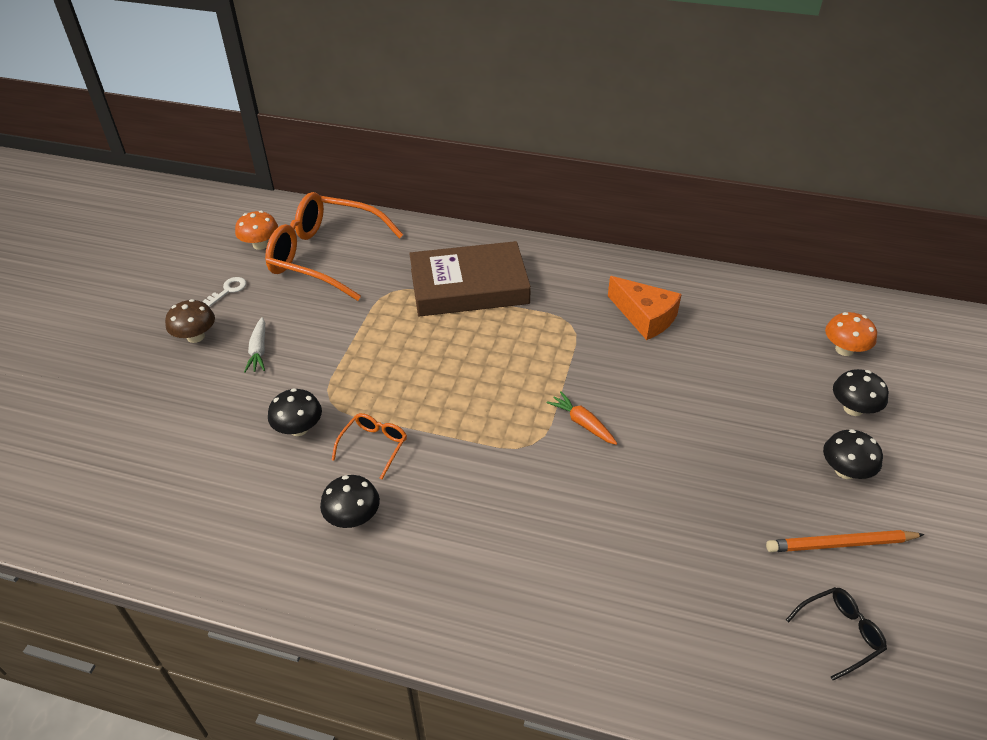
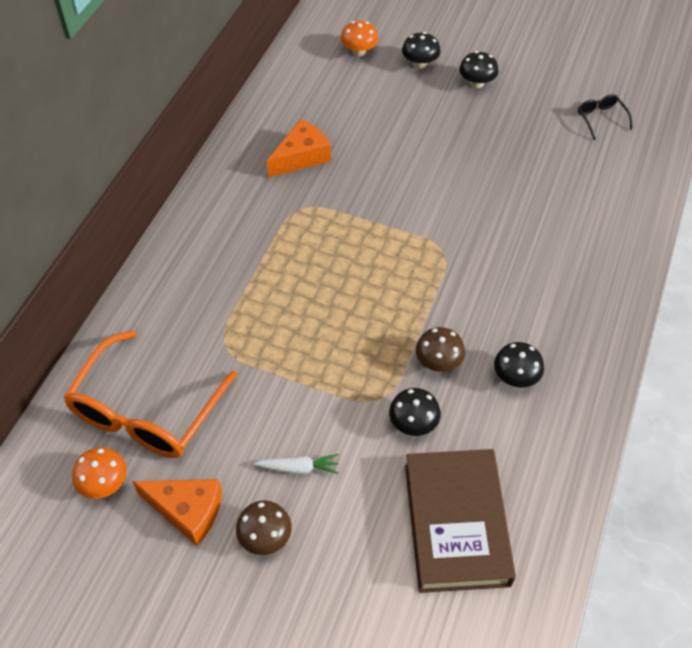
camera: 85 degrees left, 10 degrees up
white key [203,277,246,307] -> orange cheese [132,479,222,546]
orange glasses [332,413,407,479] -> brown mushroom [416,327,465,372]
brown book [409,241,531,316] -> brown book moved to [405,449,516,593]
orange carrot [547,391,617,445] -> none
orange pencil [766,530,925,552] -> none

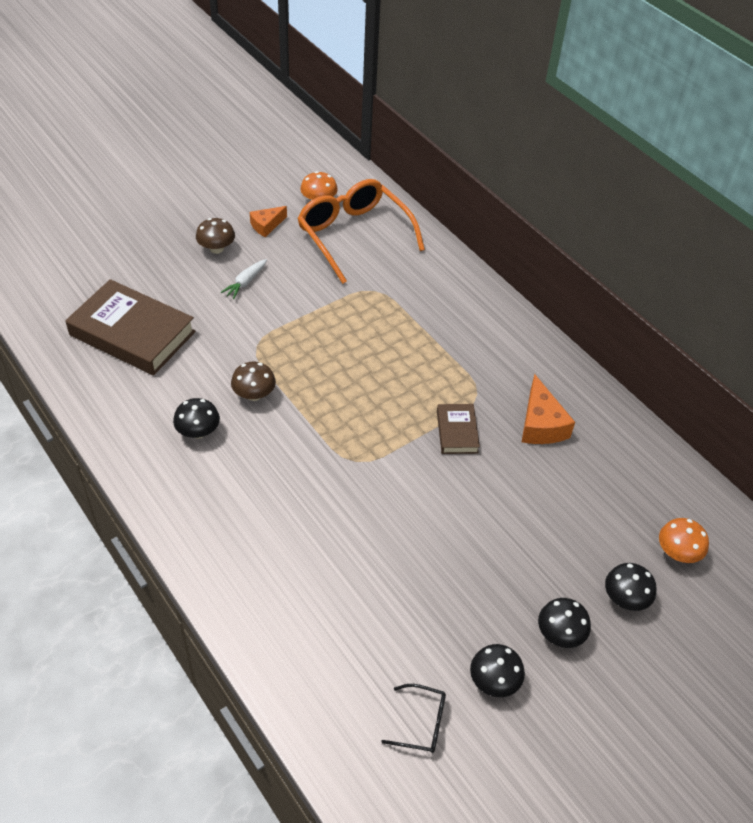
camera: 120 degrees right, 5 degrees down
orange cheese [132,479,222,546] -> orange cheese [250,206,287,237], size x0.63
black mushroom [389,388,441,436] -> black mushroom moved to [470,644,525,697]
none -> brown book [437,404,480,454]

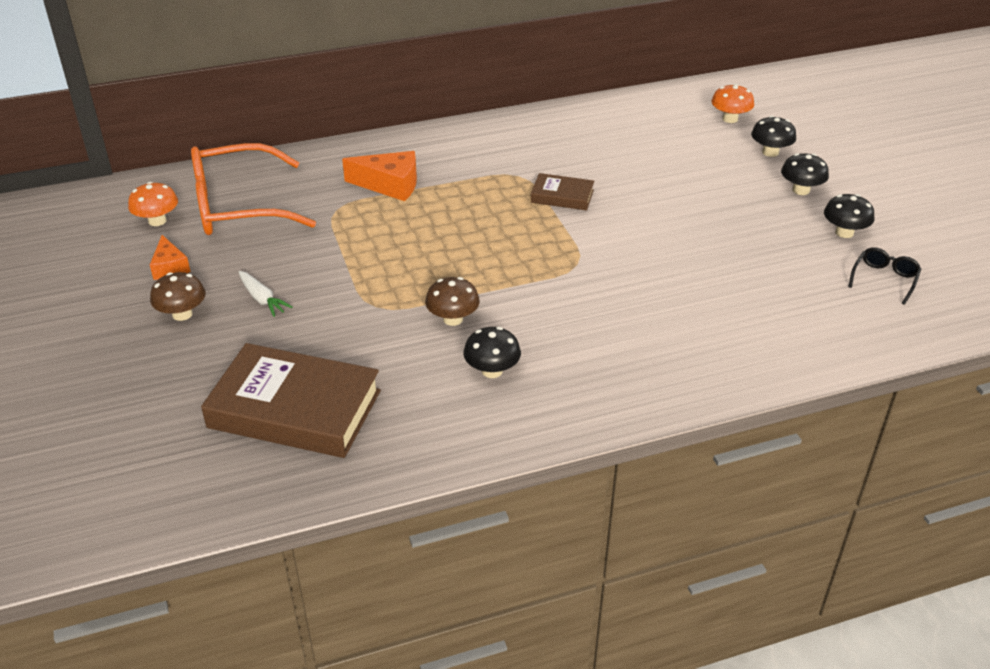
camera: 70 degrees left, 10 degrees down
brown book [65,279,196,375] -> brown book turned 60 degrees clockwise [201,343,381,458]
orange cheese [522,374,575,444] -> orange cheese moved to [342,151,417,201]

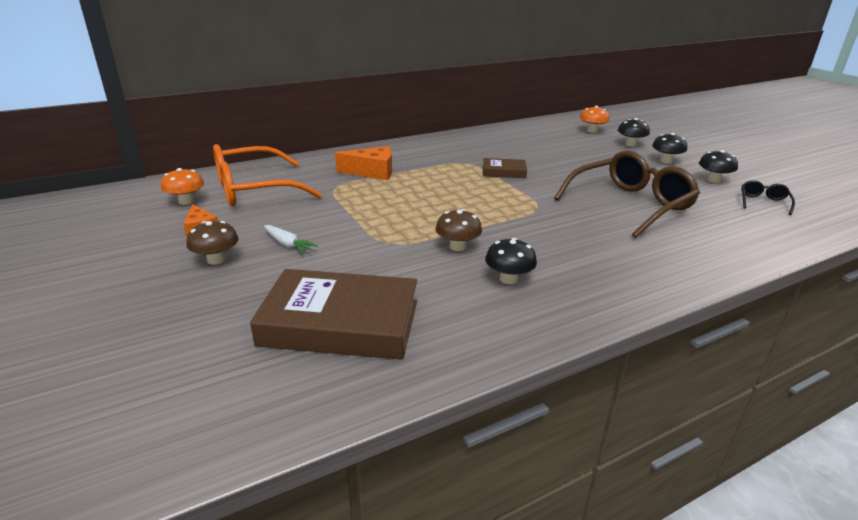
camera: 10 degrees left, 10 degrees down
none -> brown glasses [554,151,700,238]

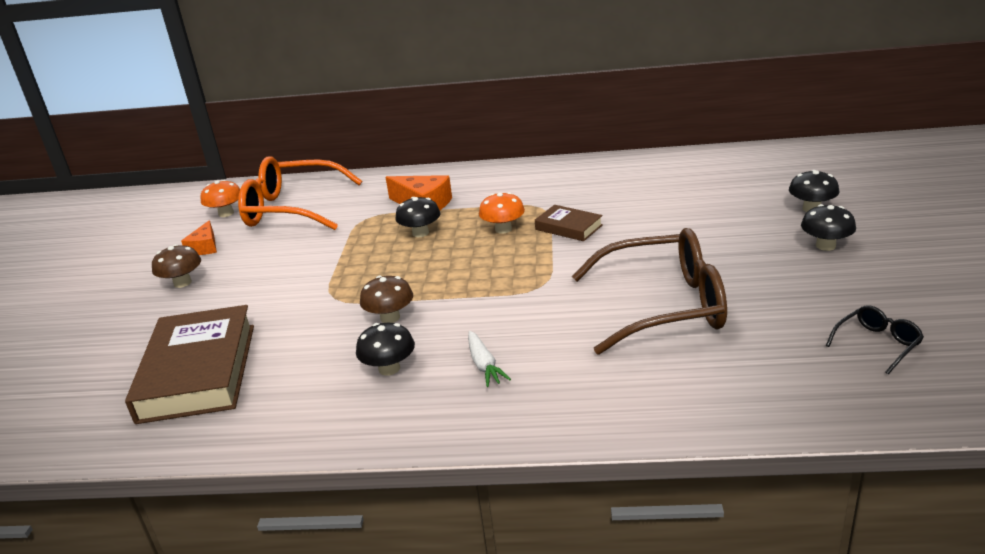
camera: 35 degrees right, 0 degrees up
brown book [250,269,417,360] -> brown book turned 45 degrees clockwise [125,305,254,424]
white carrot [264,225,318,254] -> white carrot moved to [468,331,511,387]
orange mushroom [580,106,609,133] -> orange mushroom moved to [479,192,525,234]
black mushroom [699,150,738,183] -> black mushroom moved to [395,197,440,237]

